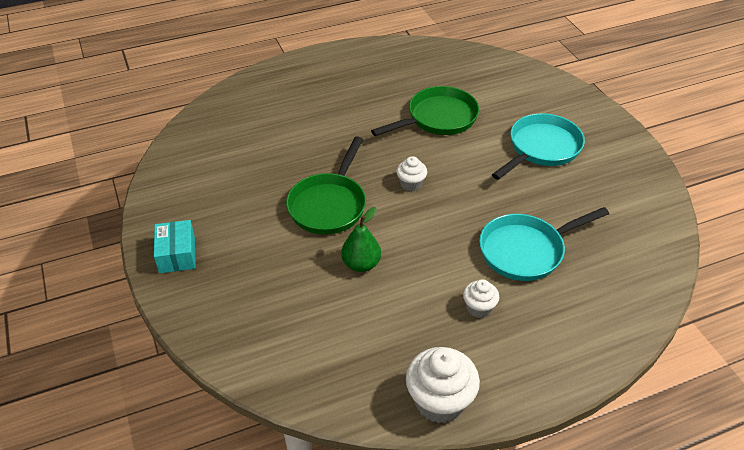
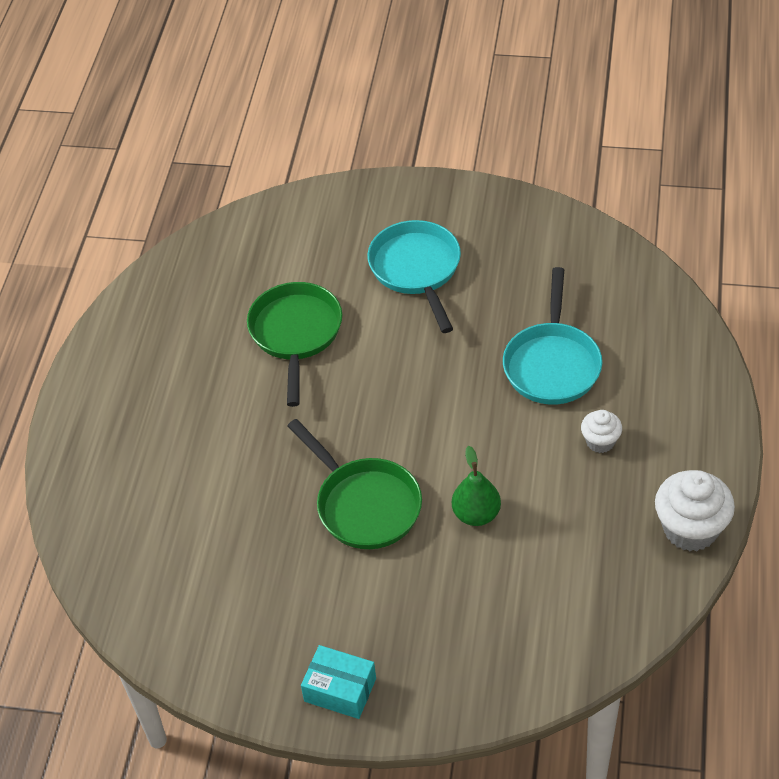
camera: 55 degrees left, 5 degrees up
white cupcake [396,156,427,192] -> none

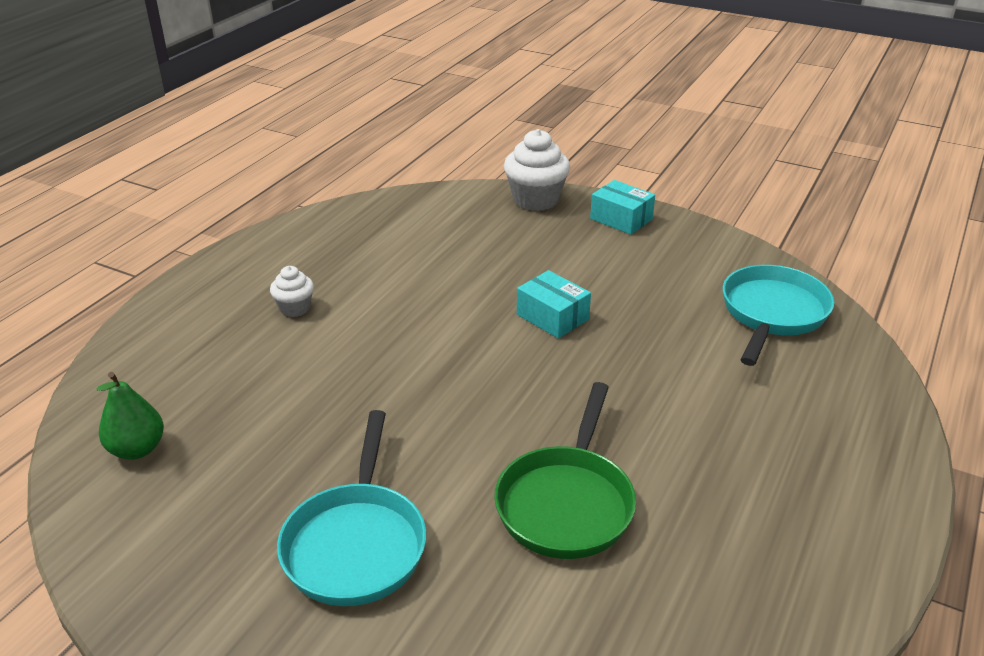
camera: 165 degrees left, 15 degrees down
green pan [287,419,422,549] -> turquoise box [517,270,591,339]
green pear [452,446,501,526] -> green pear moved to [96,372,164,460]
turquoise pan [503,267,602,405] -> turquoise pan moved to [723,265,834,366]
white cupcake [655,470,735,551] -> white cupcake moved to [504,129,570,211]

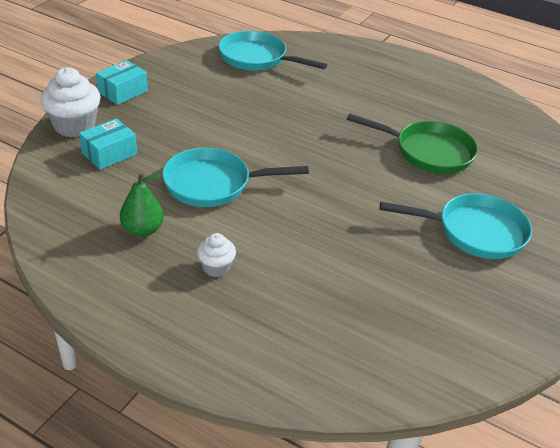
camera: 90 degrees left, 5 degrees up
green pear [96,372,164,460] -> green pear moved to [120,172,164,237]
turquoise box [517,270,591,339] -> turquoise box moved to [79,118,137,170]
none -> turquoise pan [162,148,309,207]

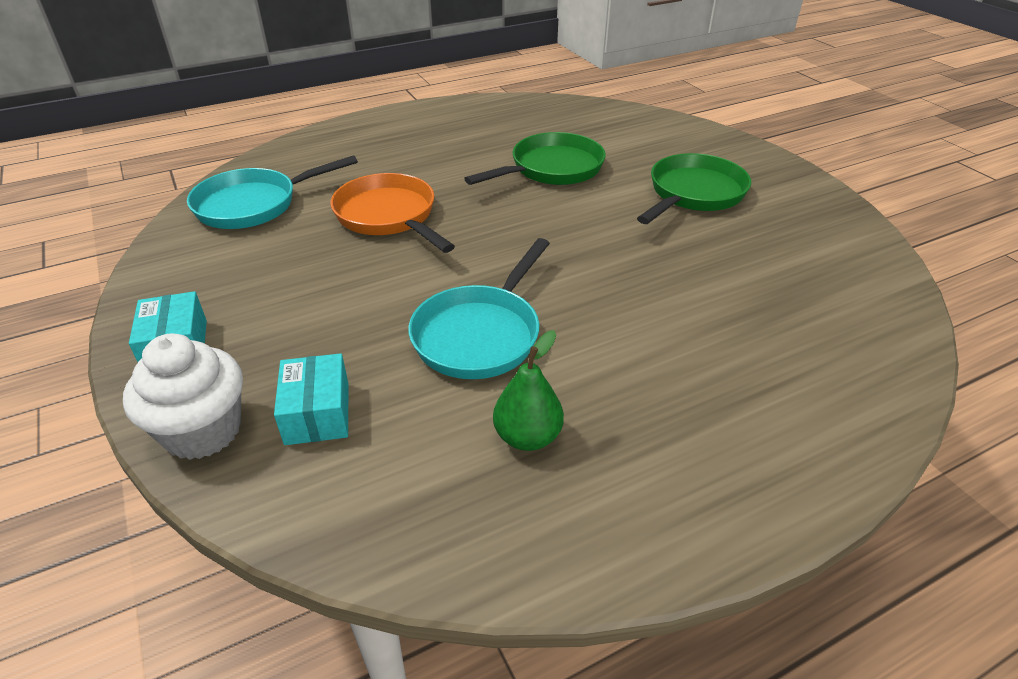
camera: 55 degrees left, 0 degrees up
white cupcake [197,233,236,277] -> none
turquoise pan [380,193,532,259] -> green pan [637,153,751,224]
none -> orange pan [331,173,455,253]

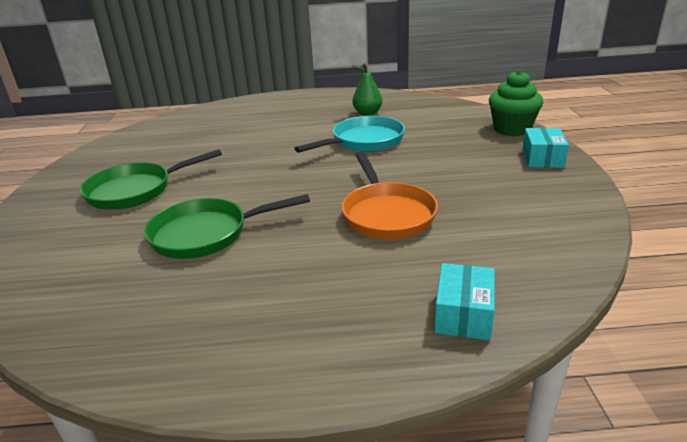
camera: 155 degrees left, 10 degrees down
white cupcake [123,333,243,460] -> green cupcake [489,70,543,136]
turquoise pan [187,155,358,229] -> none
turquoise box [274,353,349,445] -> turquoise box moved to [434,263,495,340]

